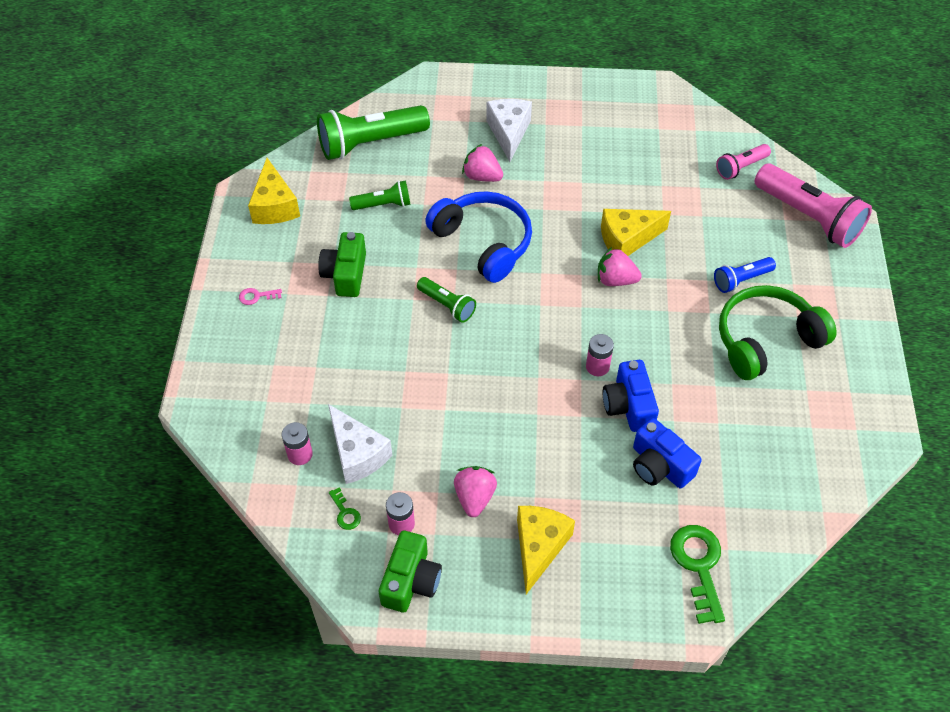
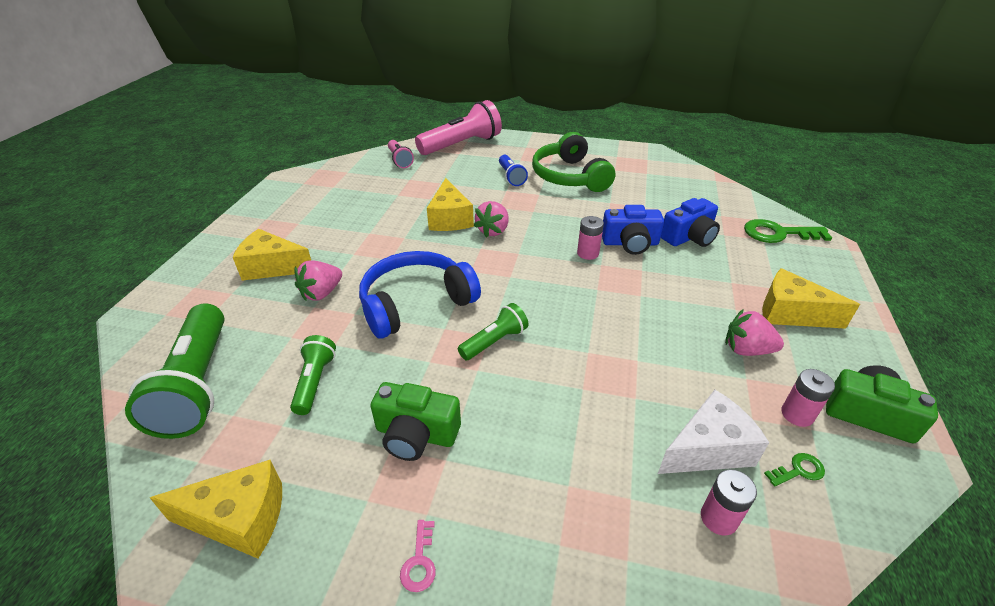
camera: 80 degrees left, 15 degrees down
white cheese [486,99,532,162] -> yellow cheese [233,229,311,281]

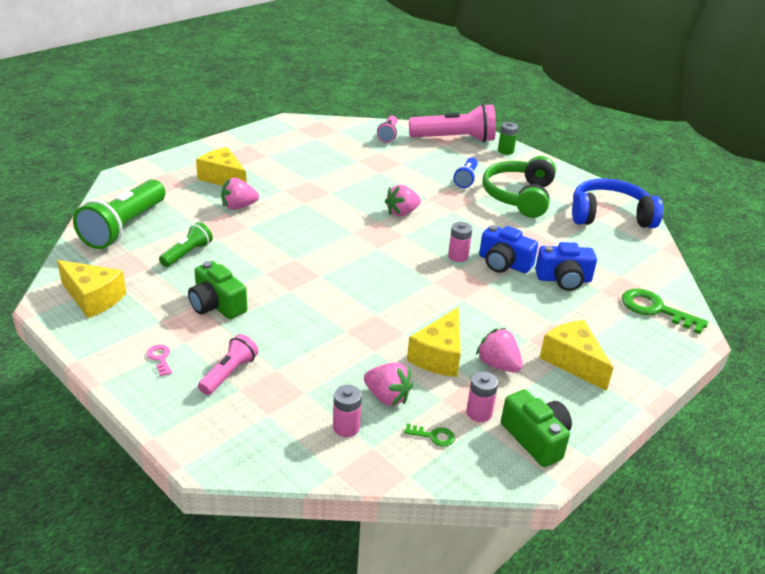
camera: 30 degrees right, 5 degrees down
blue headphones [359,251,481,338] -> blue headphones moved to [572,179,663,228]
pink key [400,520,436,592] -> pink key turned 120 degrees clockwise [147,345,172,376]
yellow cheese [427,178,474,231] -> yellow cheese moved to [407,307,461,377]
green flashlight [458,303,529,360] -> none
white cheese [658,390,769,474] -> pink strawberry [364,362,413,406]
none -> pink flashlight [198,334,258,395]
none -> green battery [498,122,518,155]

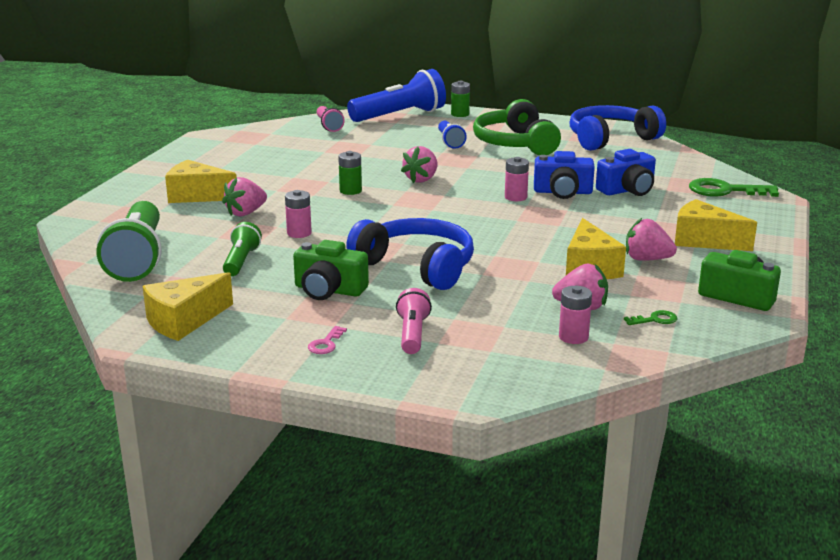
camera: 25 degrees left, 10 degrees down
yellow cheese [57,260,126,318] -> yellow cheese turned 135 degrees clockwise [143,272,233,341]
pink key [147,345,172,376] -> pink key turned 105 degrees counterclockwise [308,326,347,354]
pink flashlight [409,104,496,143] -> blue flashlight [347,69,446,122]
pink battery [466,371,498,422] -> pink battery moved to [285,190,312,238]
none -> green battery [338,151,362,195]
none -> blue headphones [346,218,474,290]

